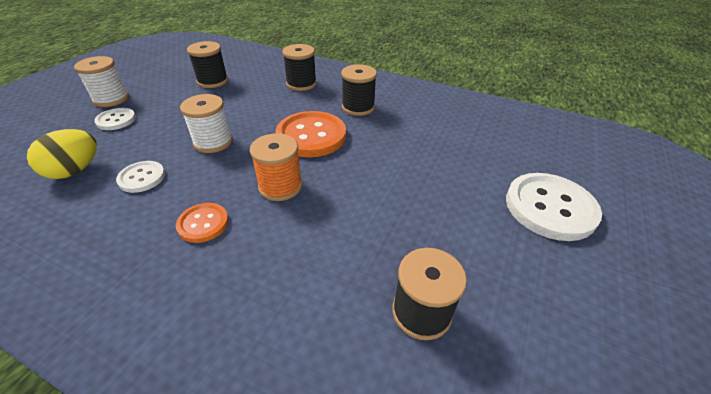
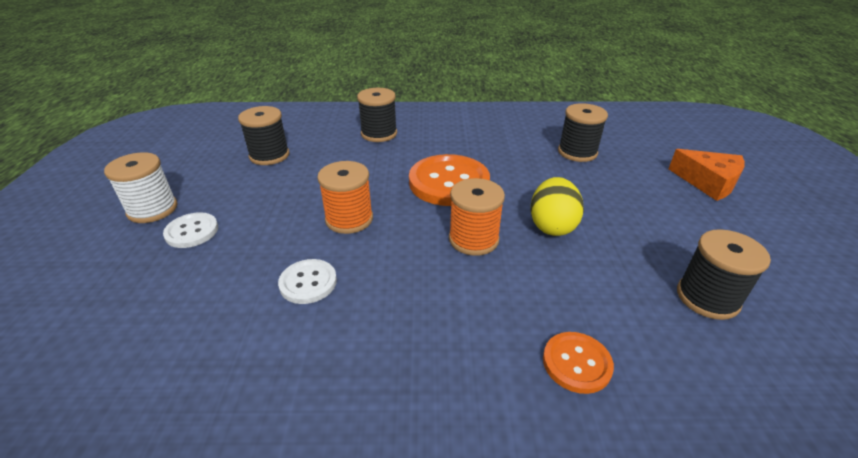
camera: 25 degrees left, 5 degrees down
yellow egg [27,129,97,179] -> yellow egg moved to [531,177,584,236]
orange button [176,203,229,243] -> orange button moved to [543,332,614,394]
white spool [180,94,233,153] -> orange spool [317,161,373,234]
black spool [341,64,377,116] -> black spool moved to [558,103,608,162]
white button [506,173,602,241] -> orange cheese [669,149,745,201]

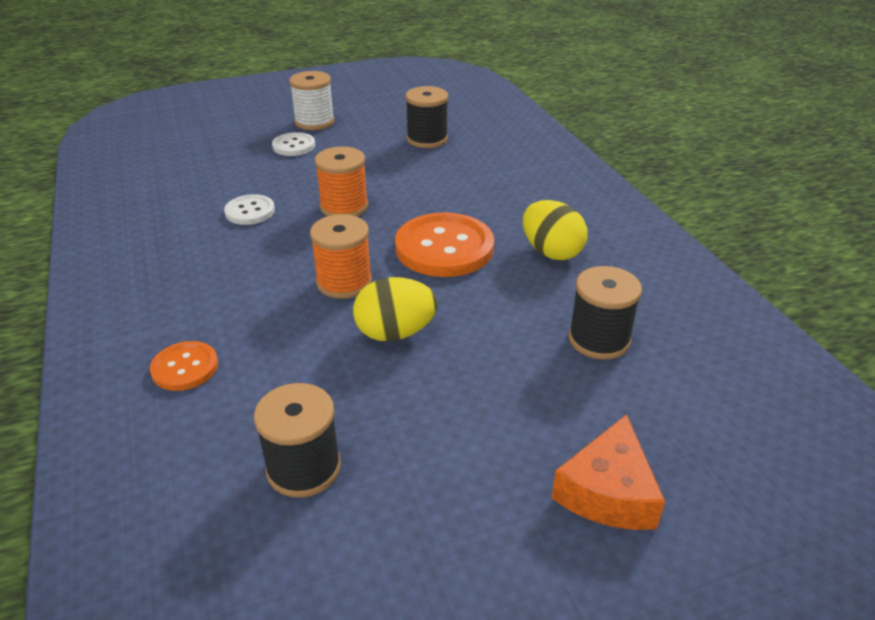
camera: 70 degrees right, 0 degrees up
black spool [357,88,397,142] -> none
none -> yellow egg [523,200,588,260]

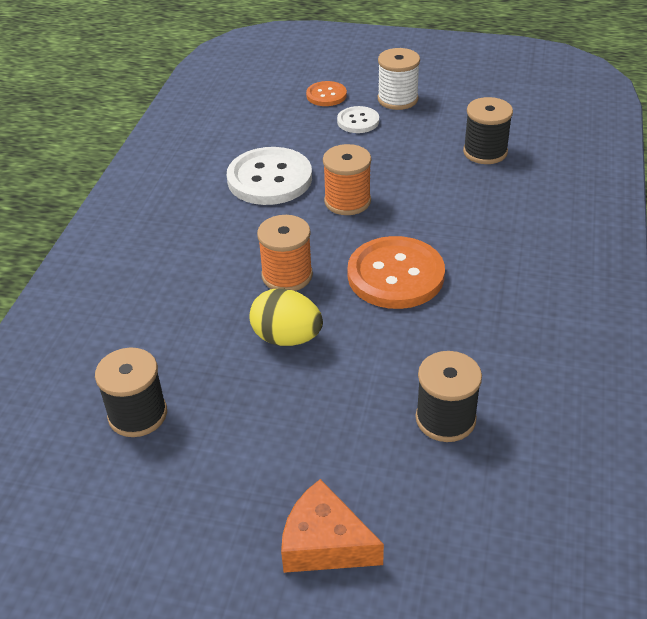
camera: 35 degrees right, 5 degrees up
orange button [150,341,218,391] -> orange button moved to [306,81,347,106]
white button [224,194,275,225] -> white button [227,147,312,205], size x1.87
yellow egg [523,200,588,260] -> none
orange cheese [551,414,665,530] -> orange cheese turned 60 degrees clockwise [281,479,384,573]

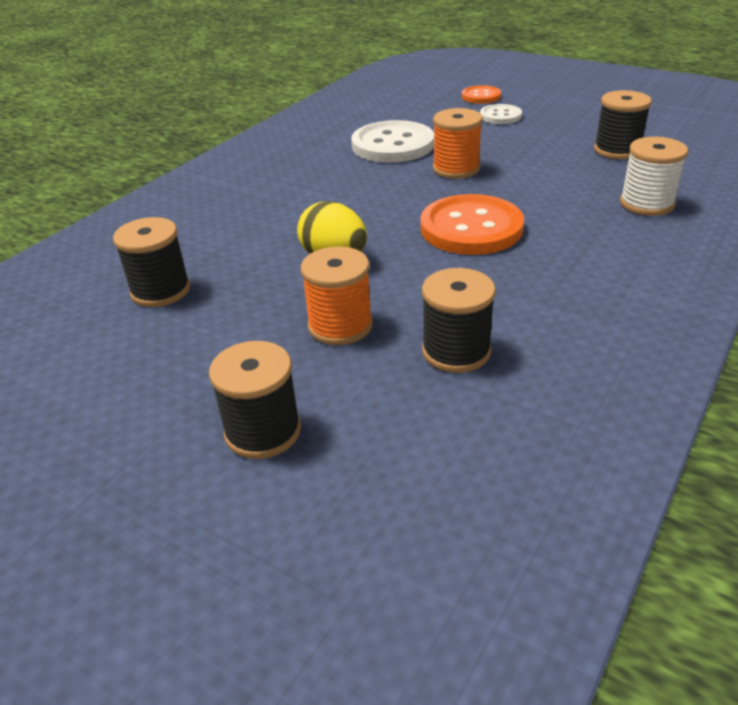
camera: 20 degrees right, 5 degrees down
orange spool [257,215,313,291] -> orange spool moved to [300,246,372,345]
orange cheese [281,479,384,573] -> black spool [209,341,301,459]
white spool [378,48,420,110] -> white spool moved to [620,137,688,216]

